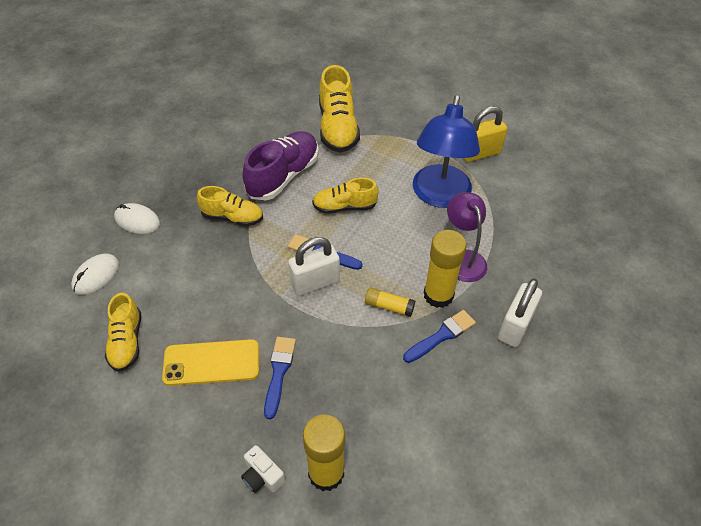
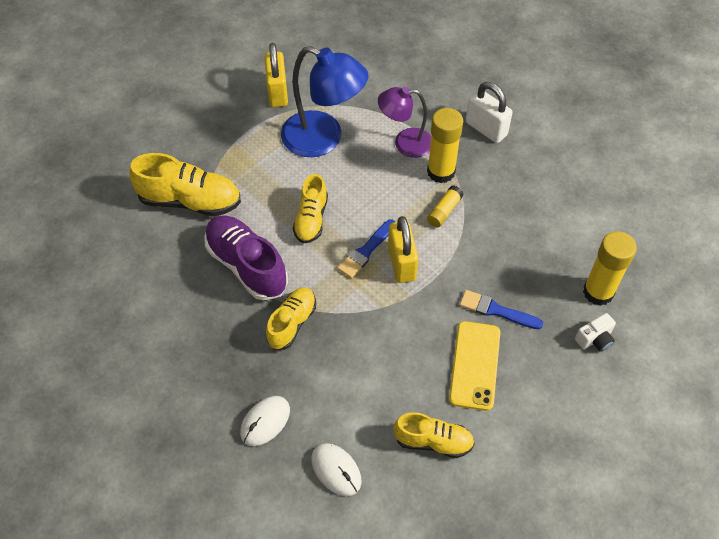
camera: 75 degrees left, 5 degrees up
white padlock [288,237,340,296] -> yellow padlock [388,216,418,283]
blue brush [403,310,476,363] -> none

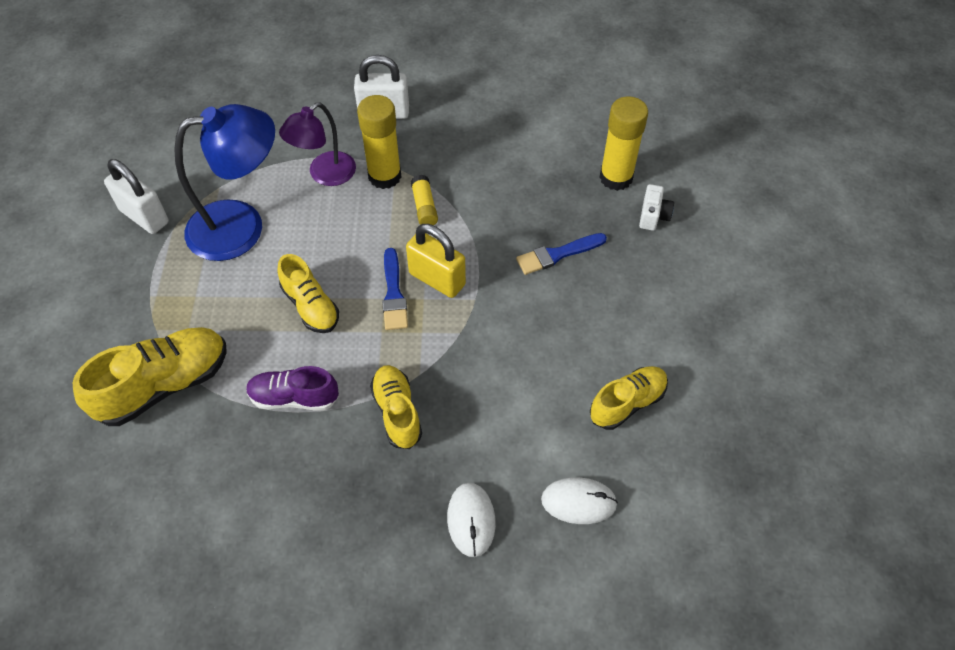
camera: 45 degrees left, 0 degrees up
purple shoe [204,216,288,300] -> purple shoe [246,366,339,411], size x0.64
yellow padlock [264,43,288,107] -> white padlock [104,159,169,234]
yellow phone [449,321,500,411] -> none

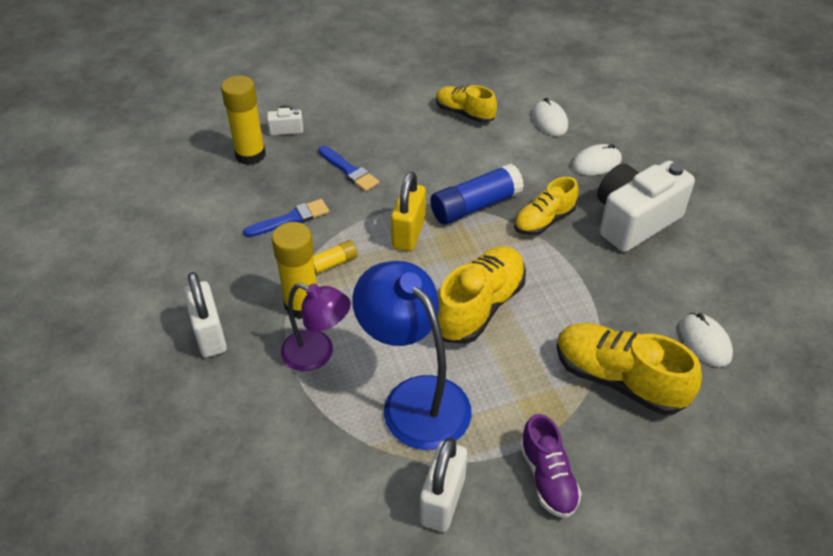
camera: 110 degrees left, 10 degrees down
purple shoe [246,366,339,411] -> purple shoe moved to [520,414,582,518]
yellow shoe [277,254,339,333] -> yellow shoe [438,246,526,344], size x1.57
blue brush [382,248,408,330] -> blue brush moved to [243,199,329,237]
none -> blue glue stick [430,164,524,225]
none -> white camera [597,161,695,252]
none -> white mouse [680,313,733,367]

